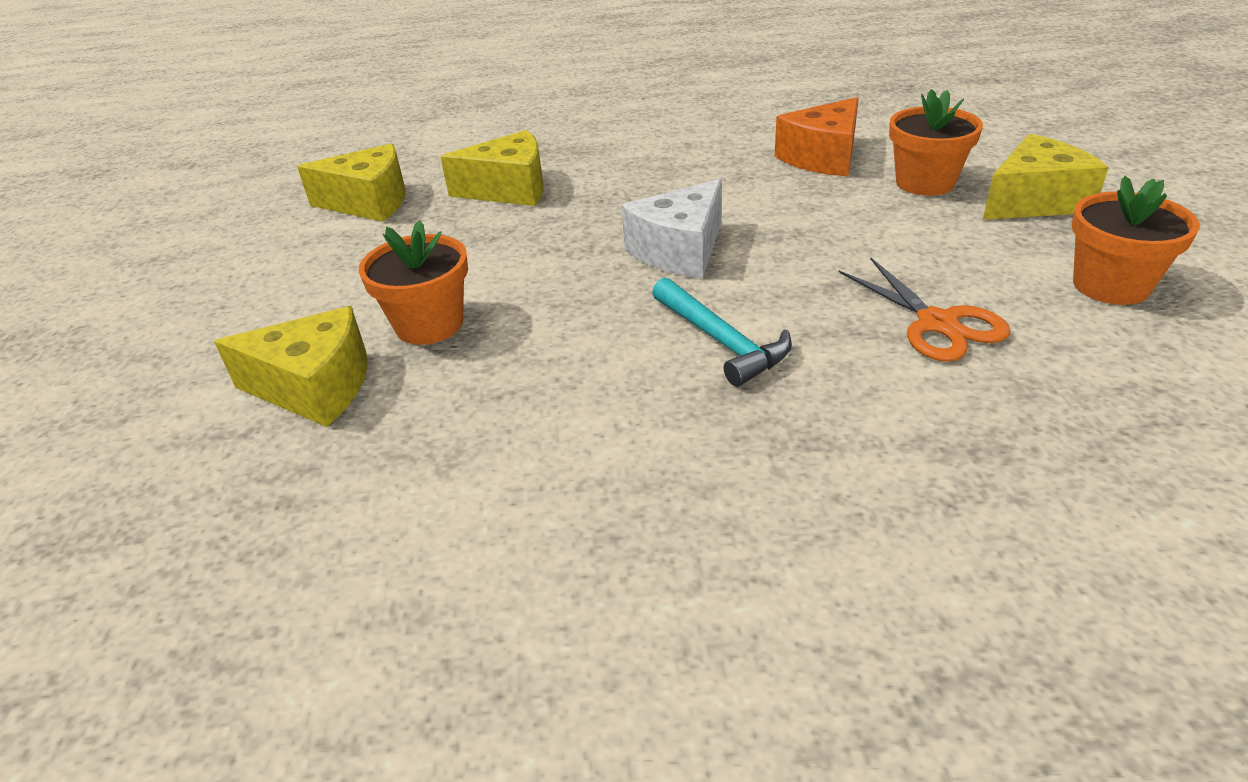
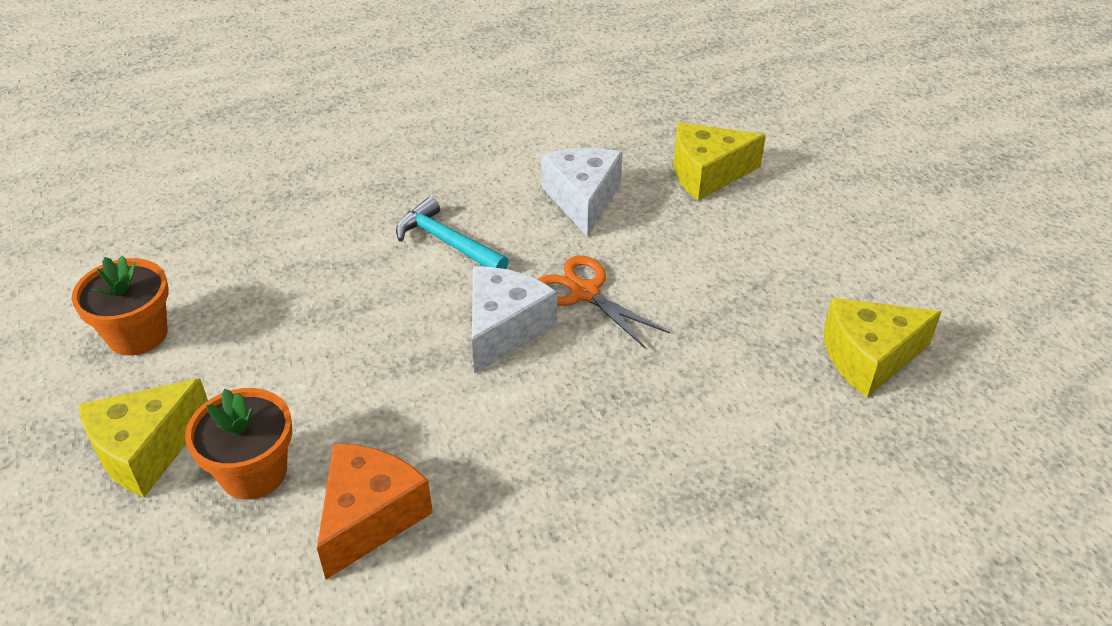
camera: 160 degrees right, 5 degrees up
orange flower pot [358,220,468,345] -> none
yellow cheese [440,130,544,206] -> none
orange scissors [839,257,1011,362] -> orange scissors moved to [537,255,670,349]
none -> white cheese [541,148,622,237]

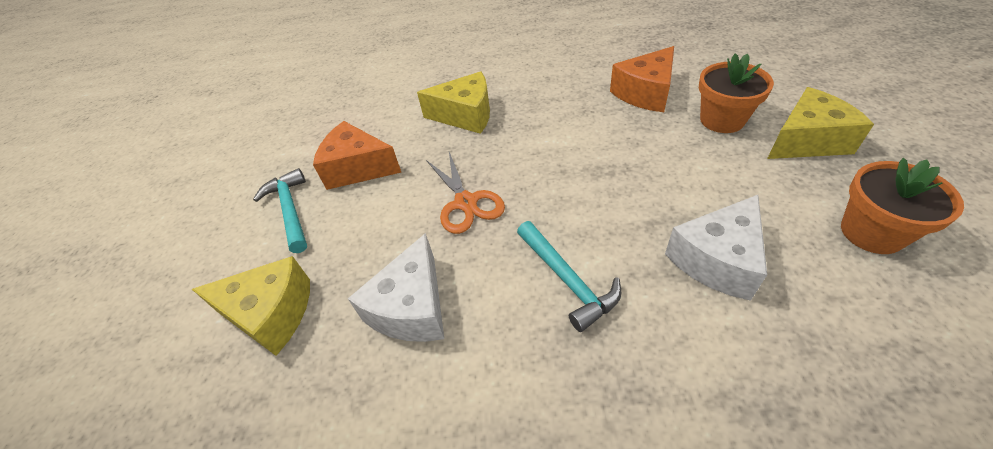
camera: 155 degrees left, 5 degrees up
white cheese [472,266,557,373] -> white cheese moved to [665,195,767,301]
yellow cheese [823,298,941,397] -> yellow cheese moved to [417,71,490,134]
none -> turquoise hammer [253,168,307,253]
none -> orange cheese [313,121,402,190]

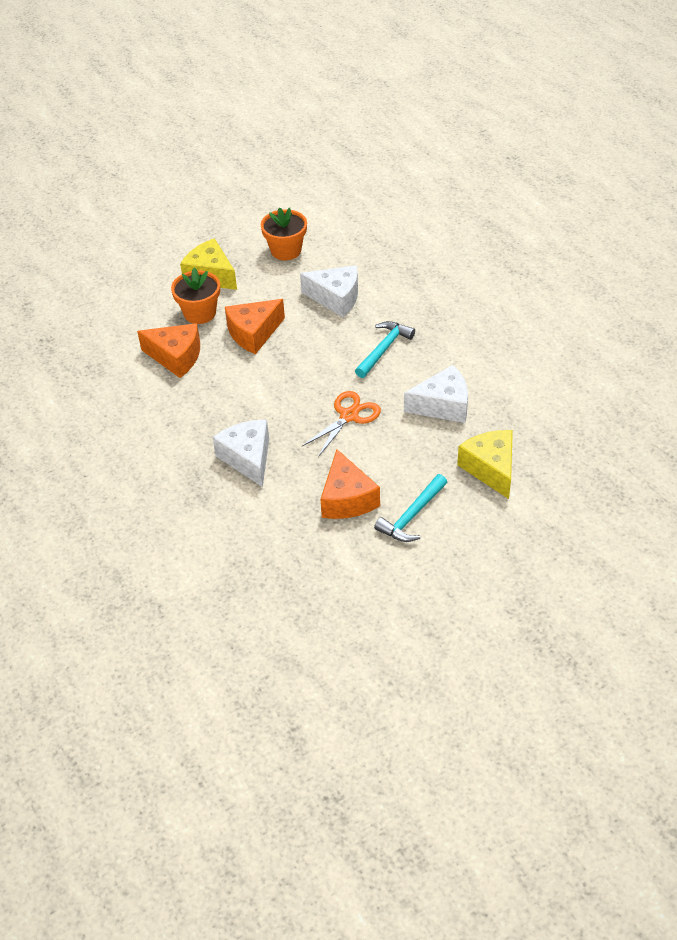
camera: 120 degrees left, 0 degrees up
yellow cheese [417,71,490,134] -> white cheese [212,419,269,487]
none -> orange cheese [225,299,285,354]

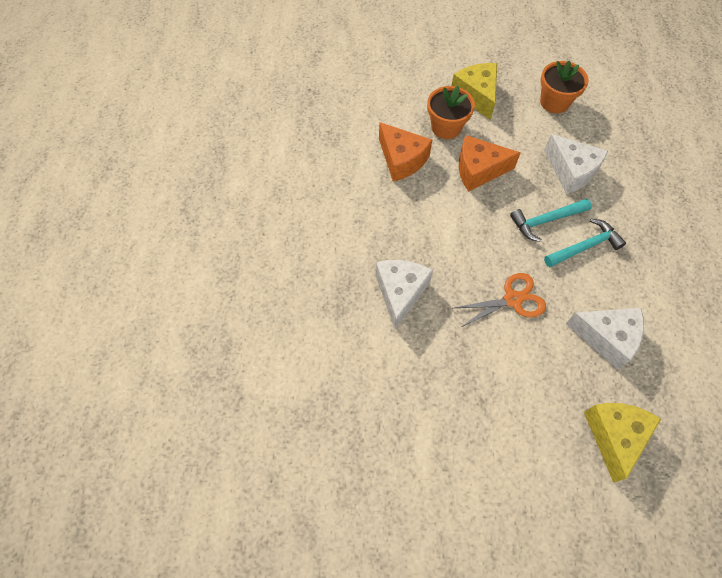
camera: 30 degrees right, 15 degrees up
orange cheese [321,449,380,519] -> none
turquoise hammer [374,474,447,542] -> turquoise hammer moved to [510,199,591,242]

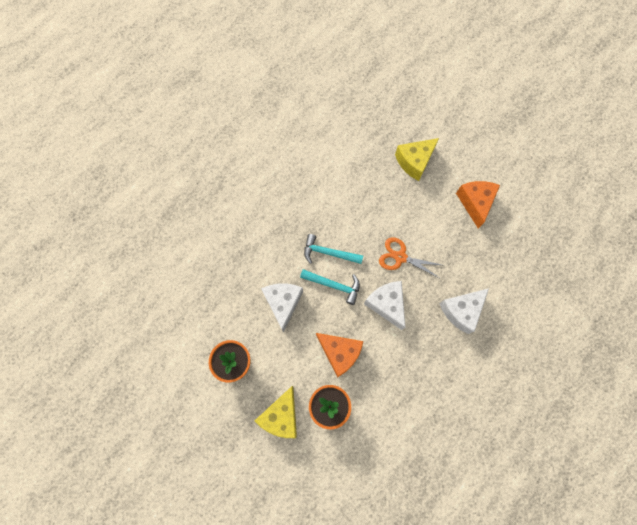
camera: 140 degrees left, 10 degrees up
orange cheese [379,122,432,182] -> orange cheese moved to [456,181,500,228]
white cheese [566,308,644,370] -> white cheese moved to [364,281,405,330]

